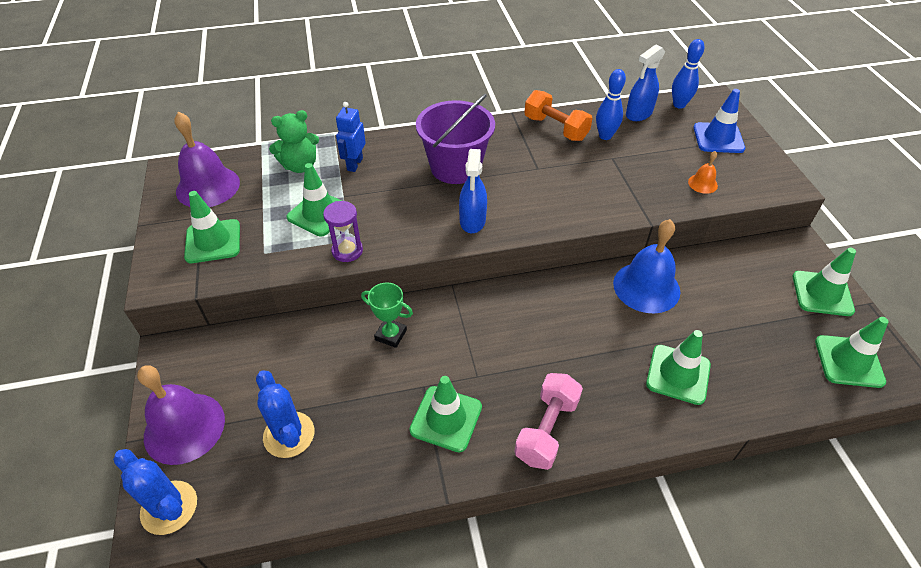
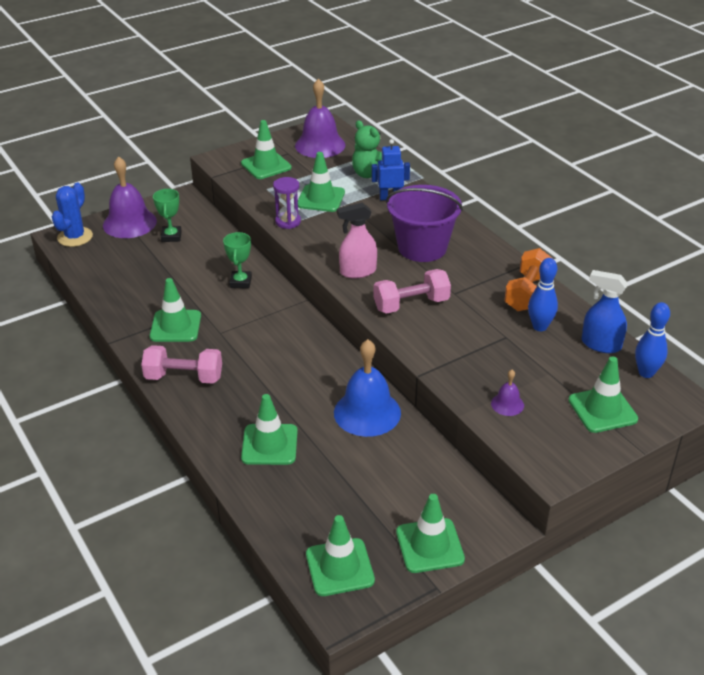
camera: 70 degrees right, 10 degrees down
blue cactus [256,370,314,458] -> none
blue spray bottle [459,149,487,233] -> pink spray bottle [337,203,377,278]
orange bell [688,151,718,194] -> purple bell [491,370,524,416]
blue traffic cone [693,89,745,153] -> green traffic cone [568,356,638,433]
none -> green trophy [153,189,182,242]
none -> pink dumbbell [373,269,451,314]

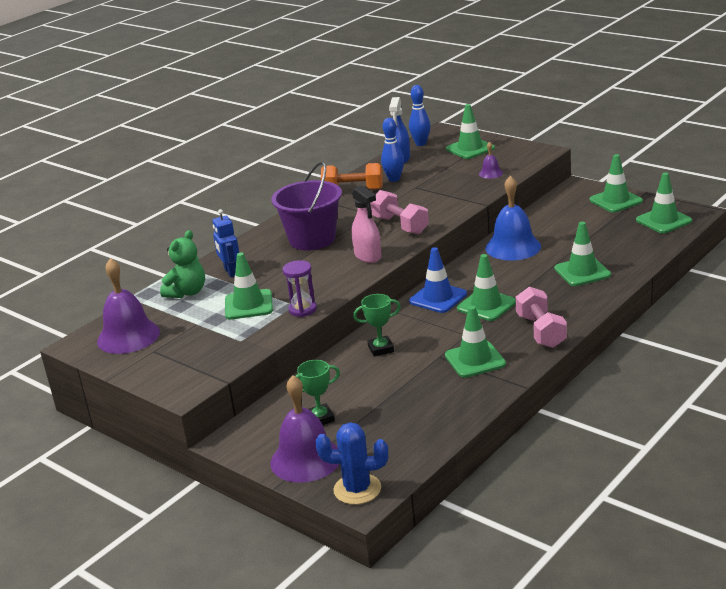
camera: 105 degrees left, 10 degrees down
green traffic cone [241,120,292,179] -> green traffic cone moved to [457,254,516,321]
none -> blue traffic cone [409,247,467,313]

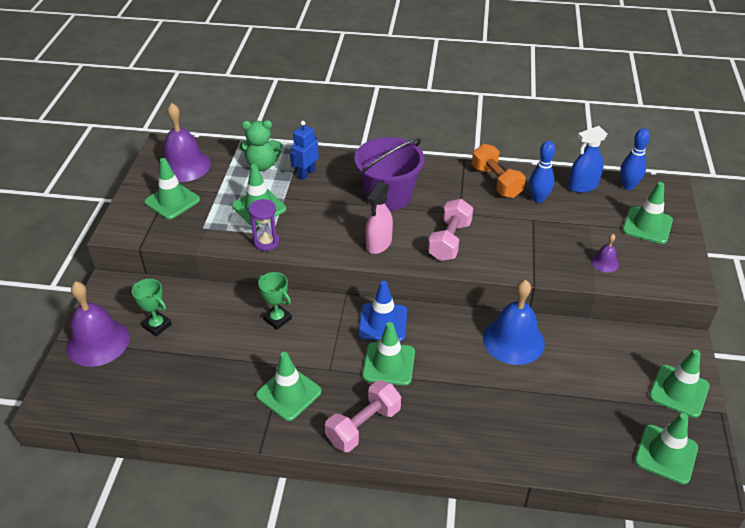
camera: 55 degrees right, 15 degrees up
blue cactus [315,422,388,505] -> none
green traffic cone [554,222,611,286] -> green traffic cone moved to [145,158,200,219]

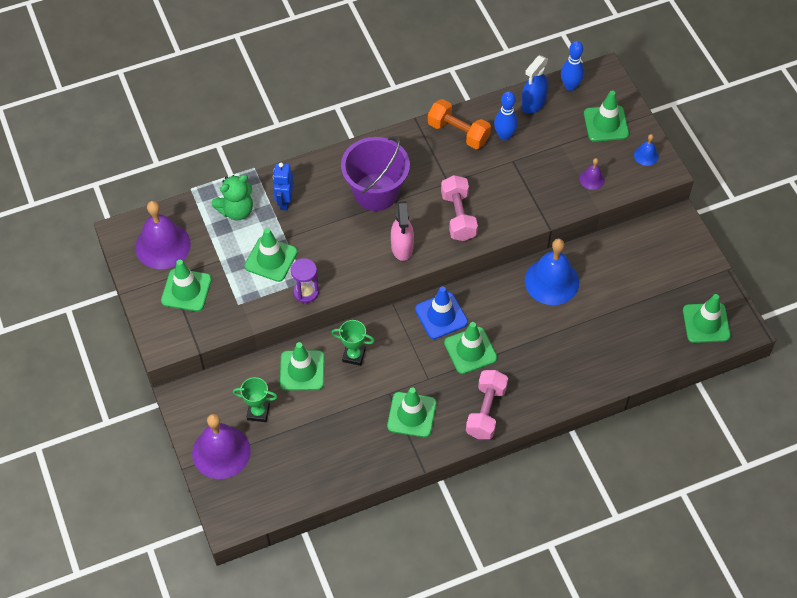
camera: 30 degrees left, 15 degrees up
green traffic cone [649,349,710,418] -> green traffic cone moved to [280,342,324,390]
none -> blue bell [634,134,659,166]

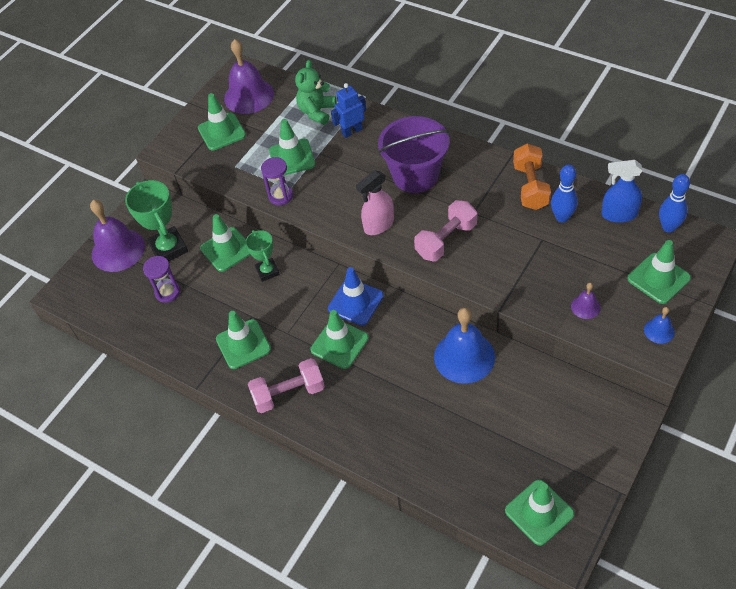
camera: 60 degrees right, 5 degrees down
green teddy bear [211,174,253,221] -> green teddy bear turned 90 degrees clockwise [295,60,336,125]
green trophy [233,377,278,422] -> green trophy [125,180,188,261], size x1.64
none -> purple hourglass [143,256,180,303]

